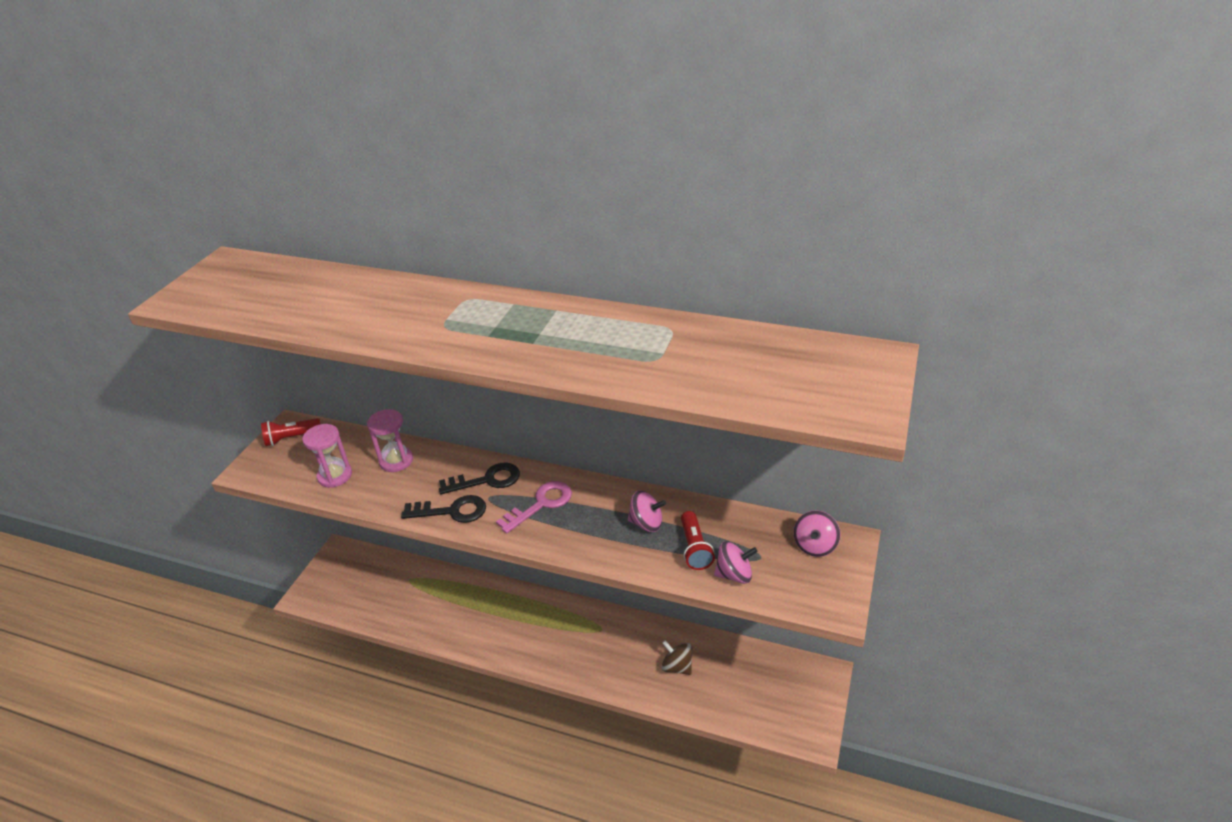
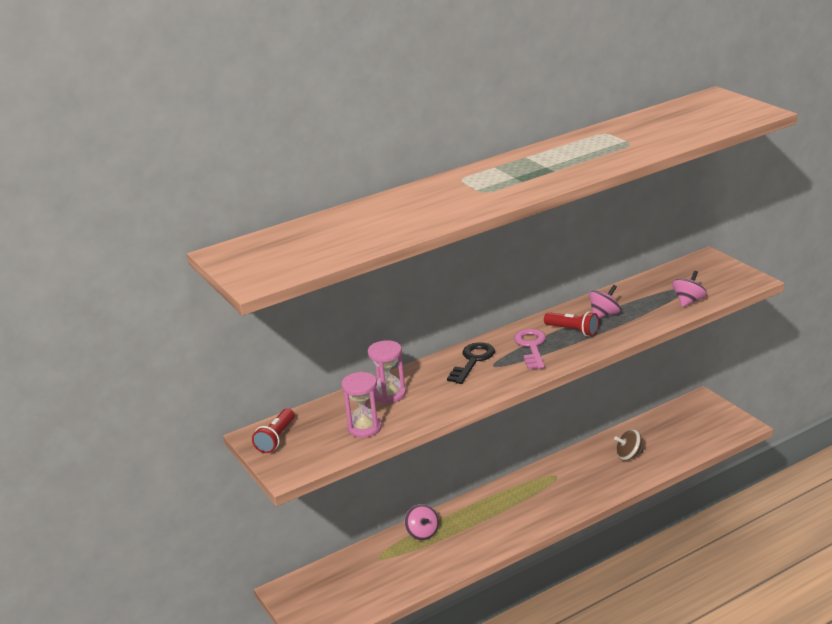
camera: 50 degrees left, 10 degrees down
black key [401,495,486,523] -> none
red flashlight [681,511,715,570] -> red flashlight moved to [544,311,599,336]
pink spinning top [794,510,841,557] -> pink spinning top moved to [404,504,439,540]

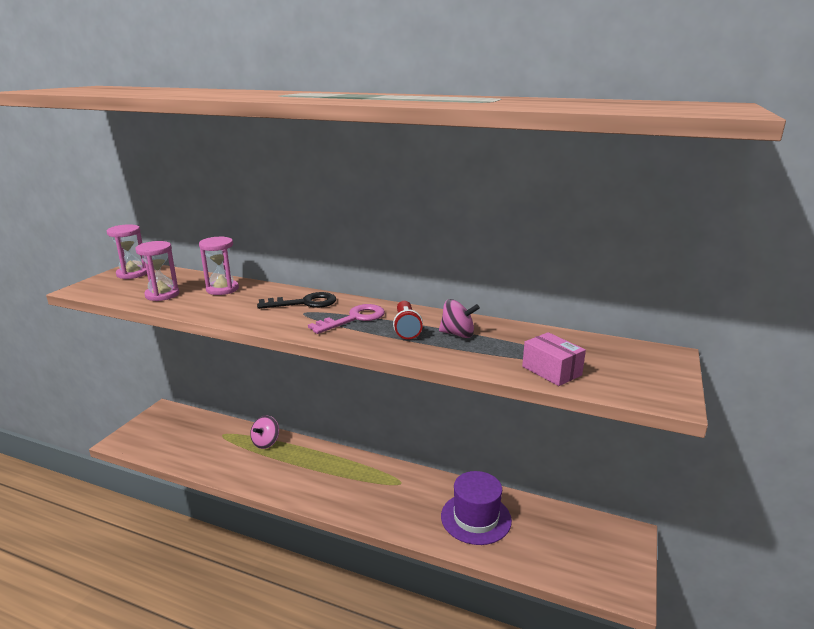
camera: 50 degrees right, 5 degrees down
red flashlight [252,409,295,453] -> pink hourglass [107,224,147,279]
brown spinning top [614,429,643,461] -> purple hat [441,471,512,545]
pink spinning top [672,271,707,307] -> pink box [522,332,586,386]

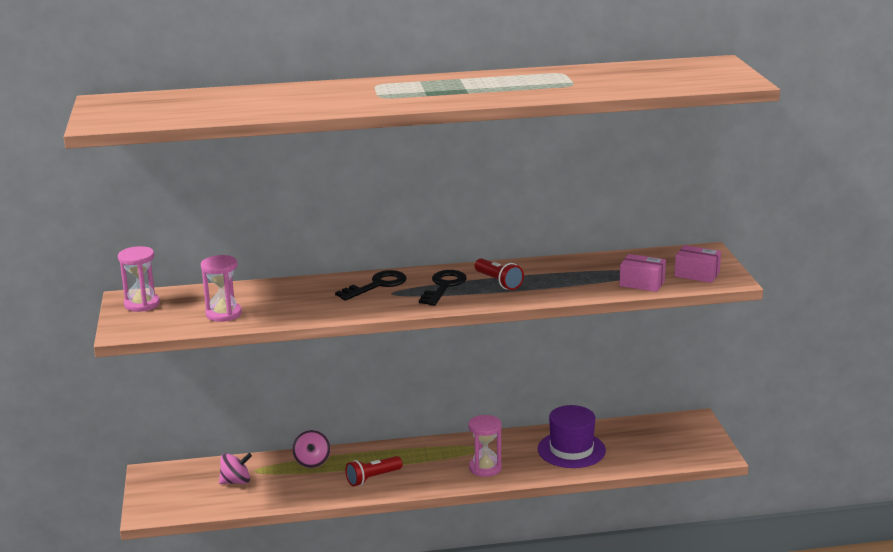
camera: 30 degrees left, 0 degrees up
pink hourglass [199,236,239,295] -> pink hourglass moved to [468,415,502,477]
pink key [308,304,385,334] -> black key [419,270,467,306]
pink spinning top [439,299,480,338] -> pink spinning top moved to [219,453,252,484]
none -> red flashlight [345,456,403,487]
none -> pink box [674,245,721,283]

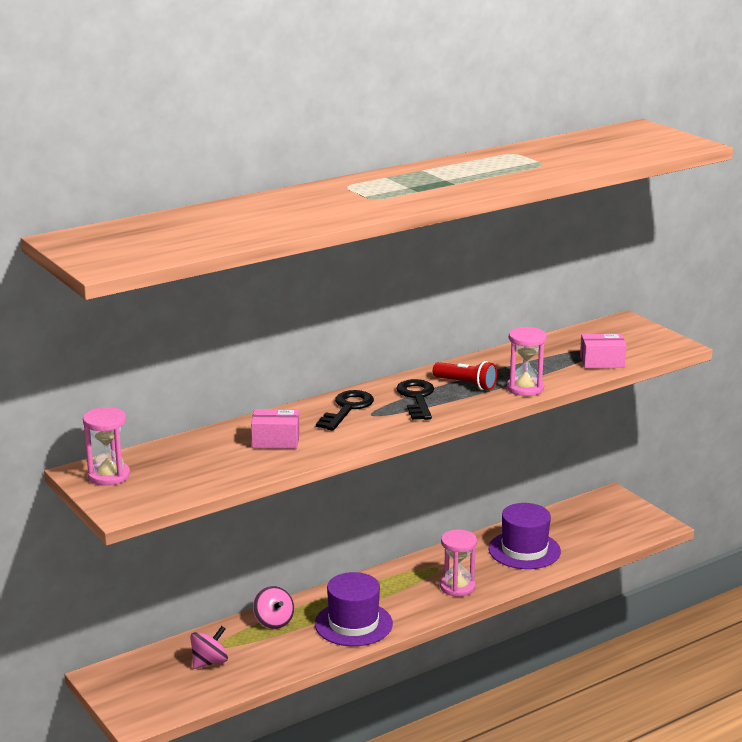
camera: 25 degrees left, 0 degrees up
pink hourglass [201,255,242,322] -> pink hourglass moved to [507,327,547,396]
red flashlight [345,456,403,487] -> purple hat [315,572,393,646]
pink box [674,245,721,283] -> pink box moved to [251,409,300,449]

